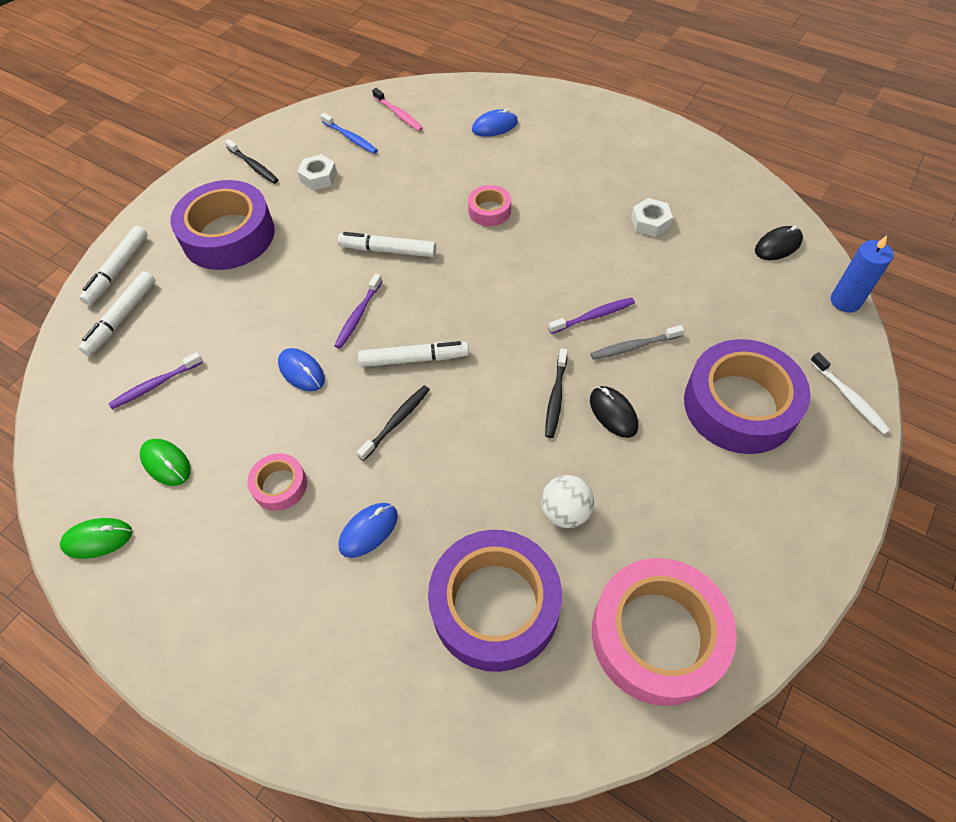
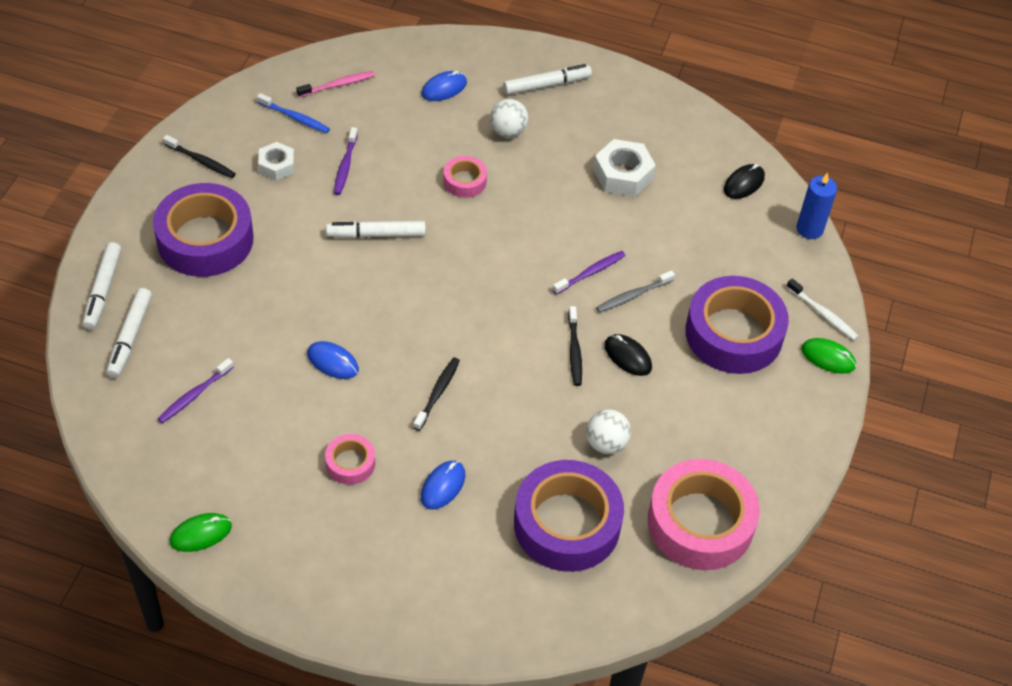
camera: 20 degrees left, 5 degrees down
green mouse [140,439,191,486] -> green mouse moved to [801,338,856,374]
purple toothbrush [334,273,382,349] -> purple toothbrush moved to [334,127,358,195]
white marker [358,341,469,367] -> white marker moved to [503,64,592,95]
pink toothbrush [372,88,423,131] -> pink toothbrush turned 60 degrees counterclockwise [296,71,375,97]
white nut [631,198,673,237] -> white nut [593,139,656,197], size x1.54
none -> white ball [490,99,528,138]

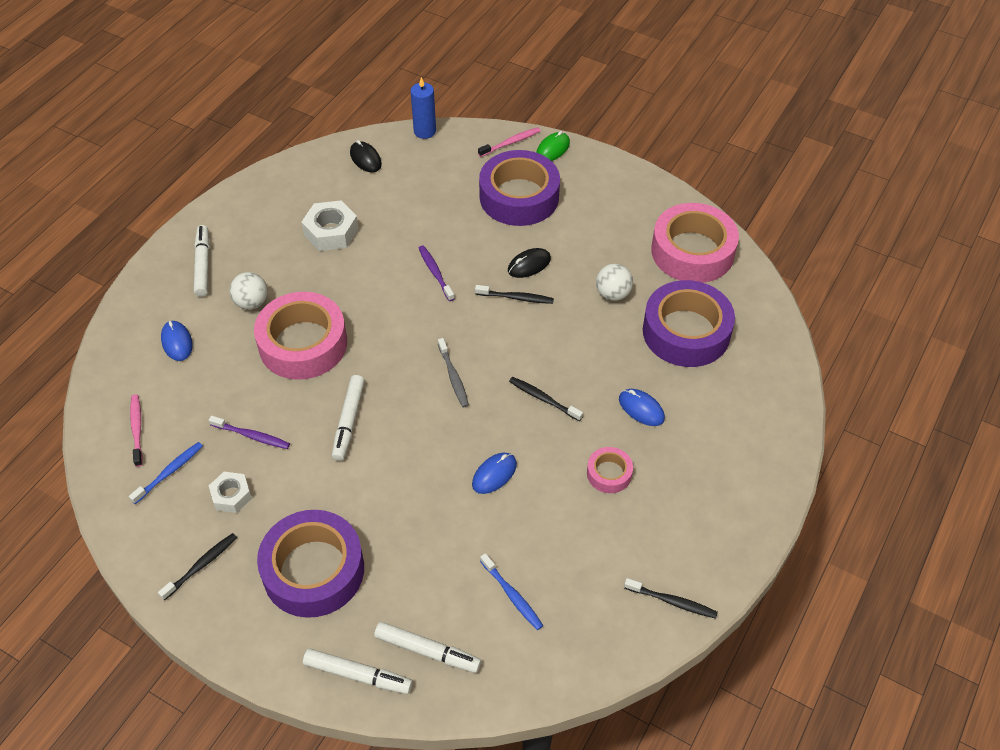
camera: 75 degrees left, 0 degrees up
purple toothbrush [157,358,234,423] -> blue toothbrush [480,553,543,630]
green mouse [170,513,232,552] -> black toothbrush [624,578,718,619]
pink tape [443,156,487,198] -> pink tape [254,292,347,380], size x2.12
grey toothbrush [596,270,675,313] -> grey toothbrush moved to [438,338,469,407]
white toothbrush [787,278,858,340] -> pink toothbrush [478,127,540,157]

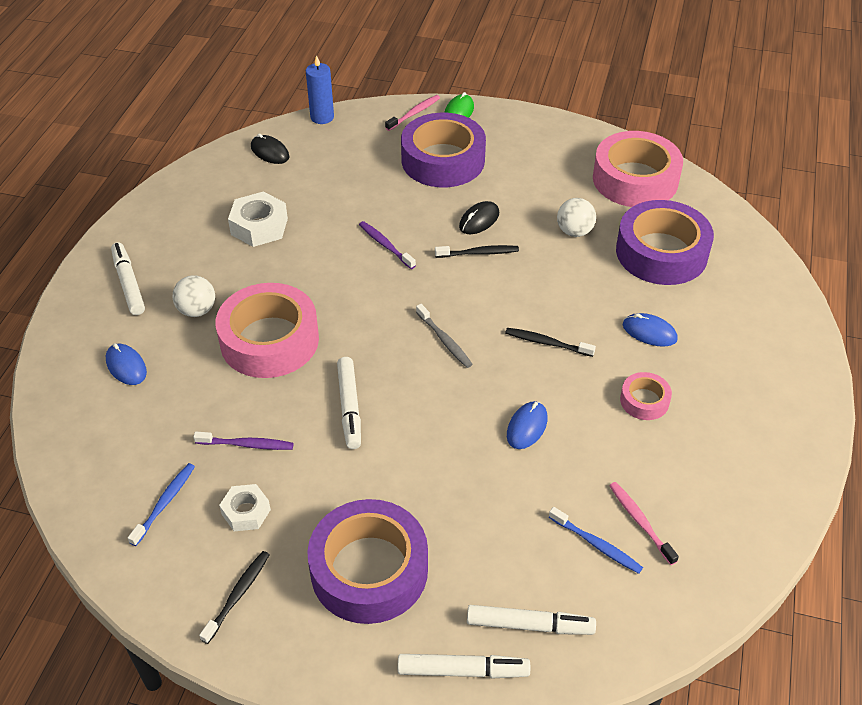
camera: 15 degrees left, 5 degrees down
pink toothbrush [130,394,143,467] -> pink toothbrush moved to [609,482,679,565]
black toothbrush [624,578,718,619] -> none

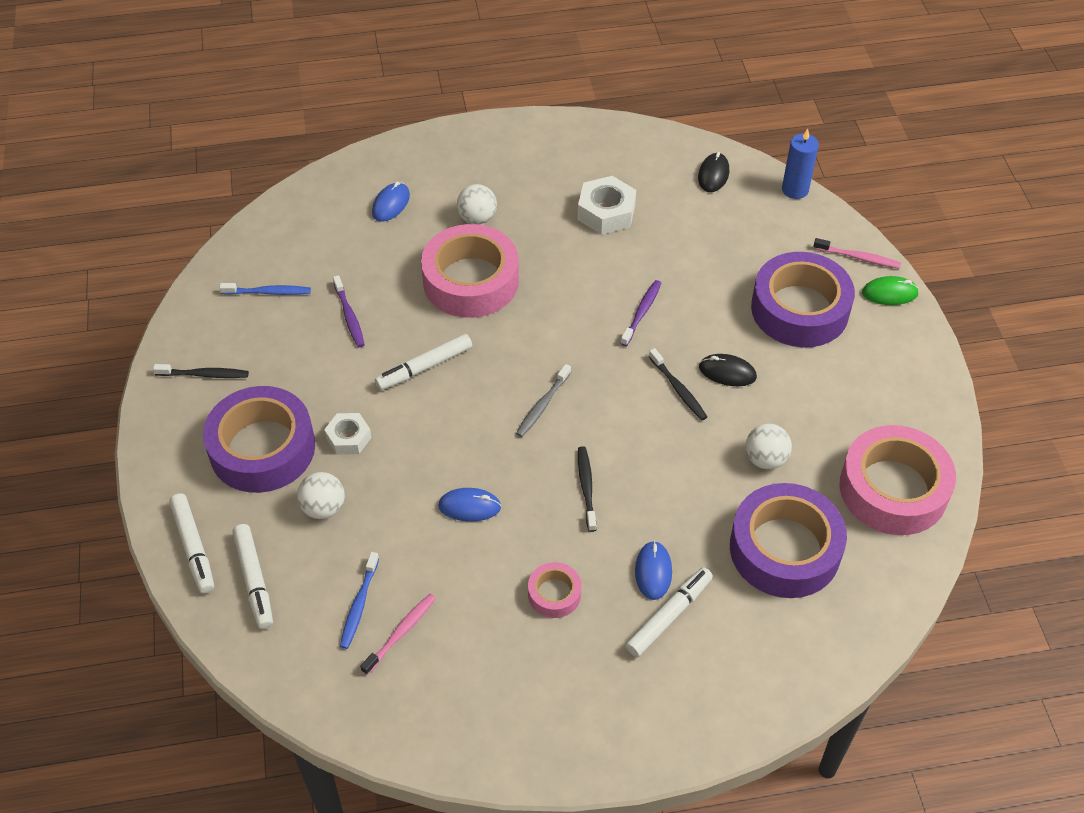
camera: 65 degrees right, 5 degrees up
white marker [111,242,145,315] -> white marker moved to [625,567,713,657]
white nut [219,484,271,531] -> white nut moved to [324,413,371,455]
none -> white ball [297,472,345,519]

